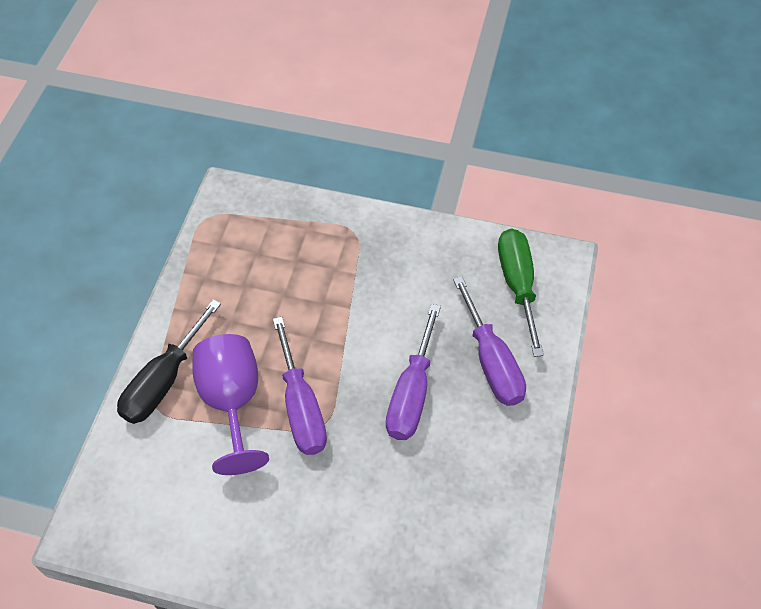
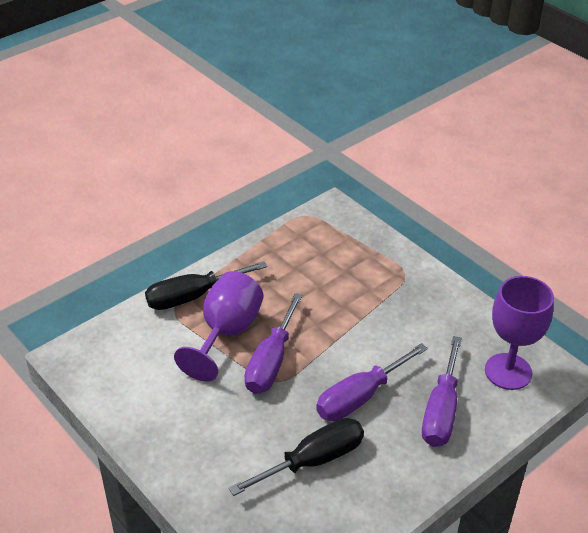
camera: 35 degrees right, 15 degrees down
green screwdriver [498,229,544,357] -> purple goblet [485,276,554,390]
none -> black screwdriver [229,418,364,496]

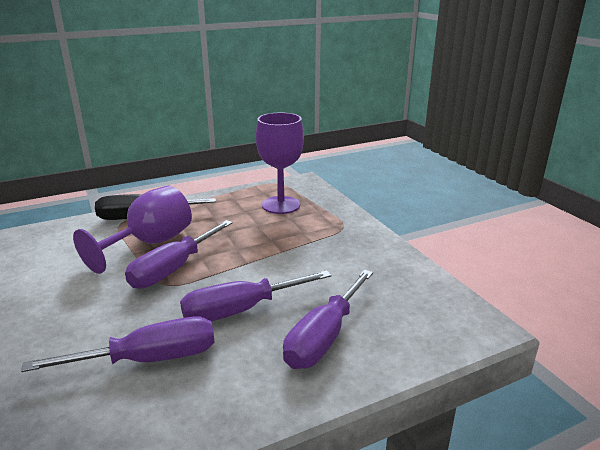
camera: 15 degrees right, 15 degrees down
black screwdriver [229,418,364,496] -> purple screwdriver [21,317,214,372]
purple goblet [485,276,554,390] -> purple goblet moved to [256,113,304,214]

